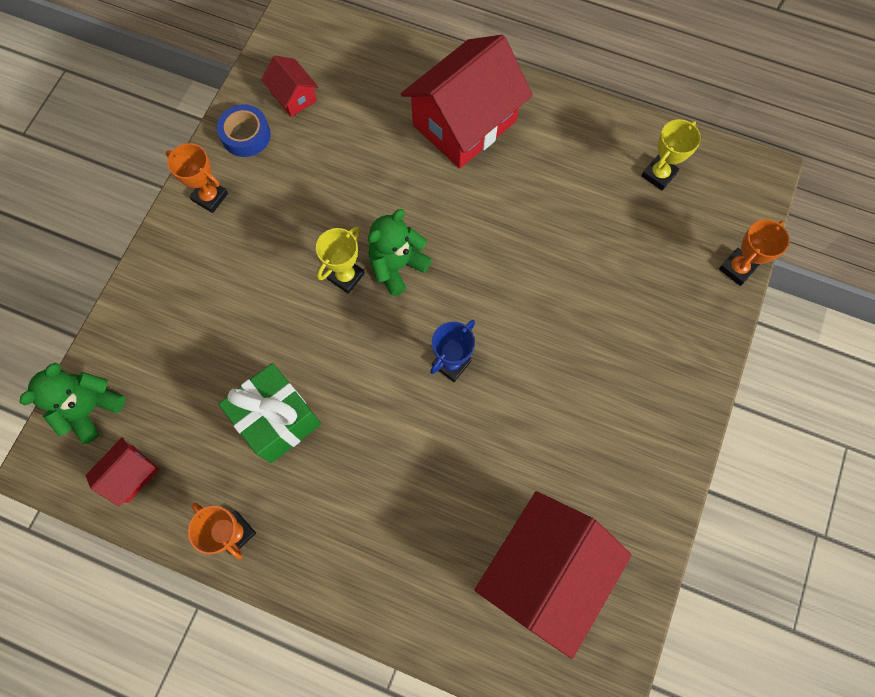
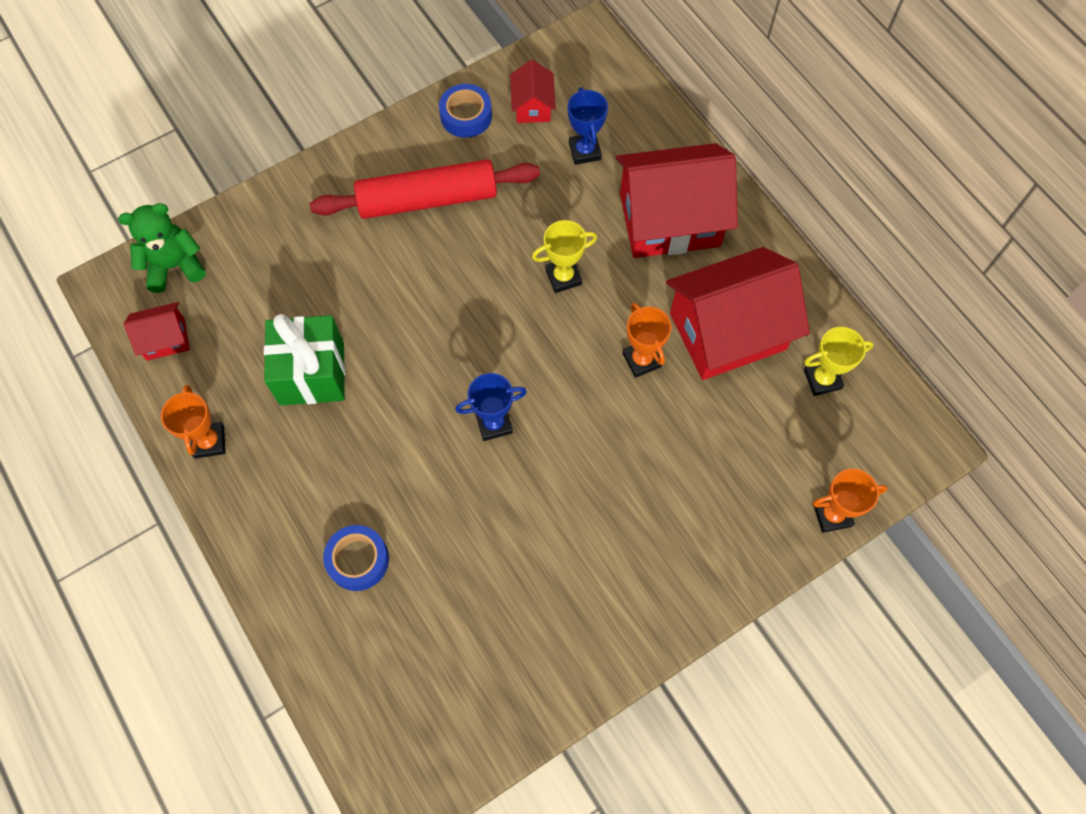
camera: 35 degrees right, 5 degrees down
orange trophy [165,143,228,213] -> orange trophy moved to [622,303,672,378]
yellow trophy [316,227,365,294] -> yellow trophy moved to [532,220,597,293]
green teddy bear [368,209,432,296] -> none
red house [475,491,632,659] -> red house moved to [666,247,810,380]
none -> red rolling pin [310,159,540,219]
none -> blue tape [323,525,389,591]
none -> blue trophy [567,87,608,165]

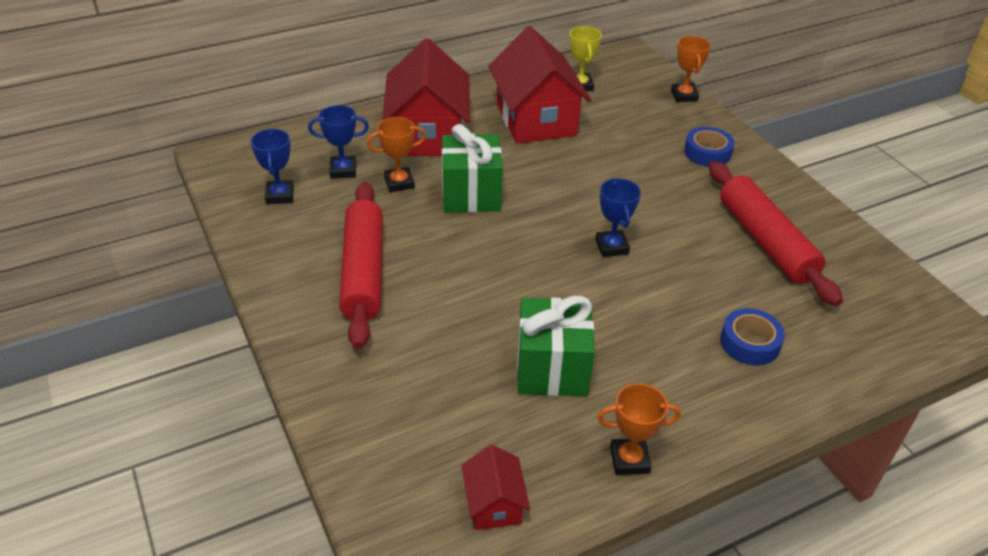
camera: 85 degrees left, 25 degrees down
green teddy bear [118,203,206,293] -> none
blue tape [439,84,492,138] -> blue tape moved to [684,127,734,167]
red house [510,60,556,123] -> blue trophy [251,129,294,204]
yellow trophy [532,220,597,293] -> green gift [442,124,503,213]
orange trophy [622,303,672,378] -> orange trophy moved to [367,117,426,192]
none -> red rolling pin [709,161,843,306]

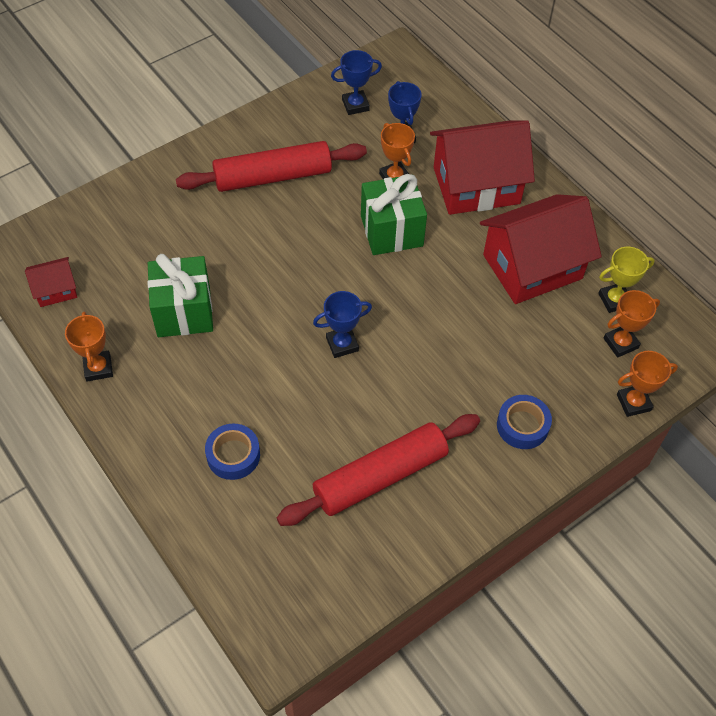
camera: 80 degrees right, 15 degrees up
none -> orange trophy [604,290,660,358]

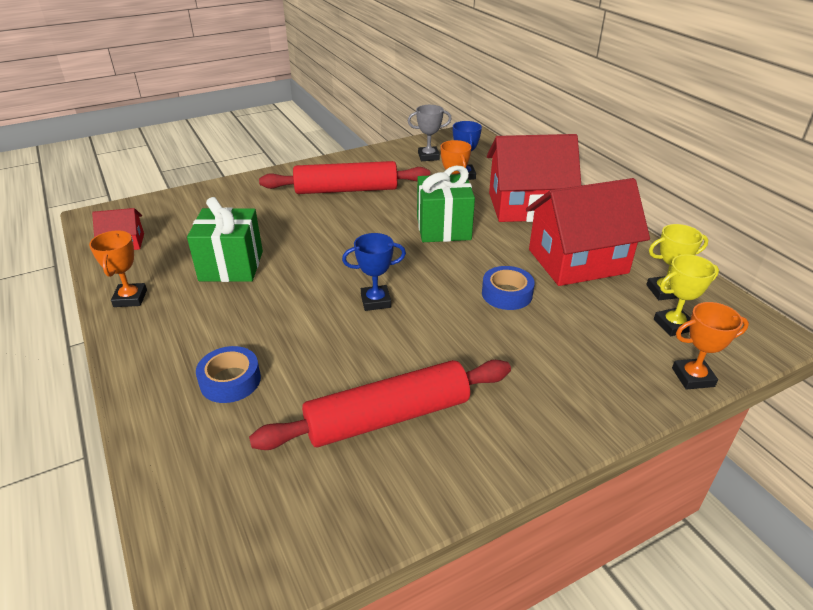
camera: 10 degrees right, 20 degrees down
blue trophy [331,50,382,115] -> grey trophy [408,105,452,161]
blue tape [497,395,552,449] -> blue tape moved to [482,266,535,310]
orange trophy [604,290,660,358] -> yellow trophy [654,254,719,336]

